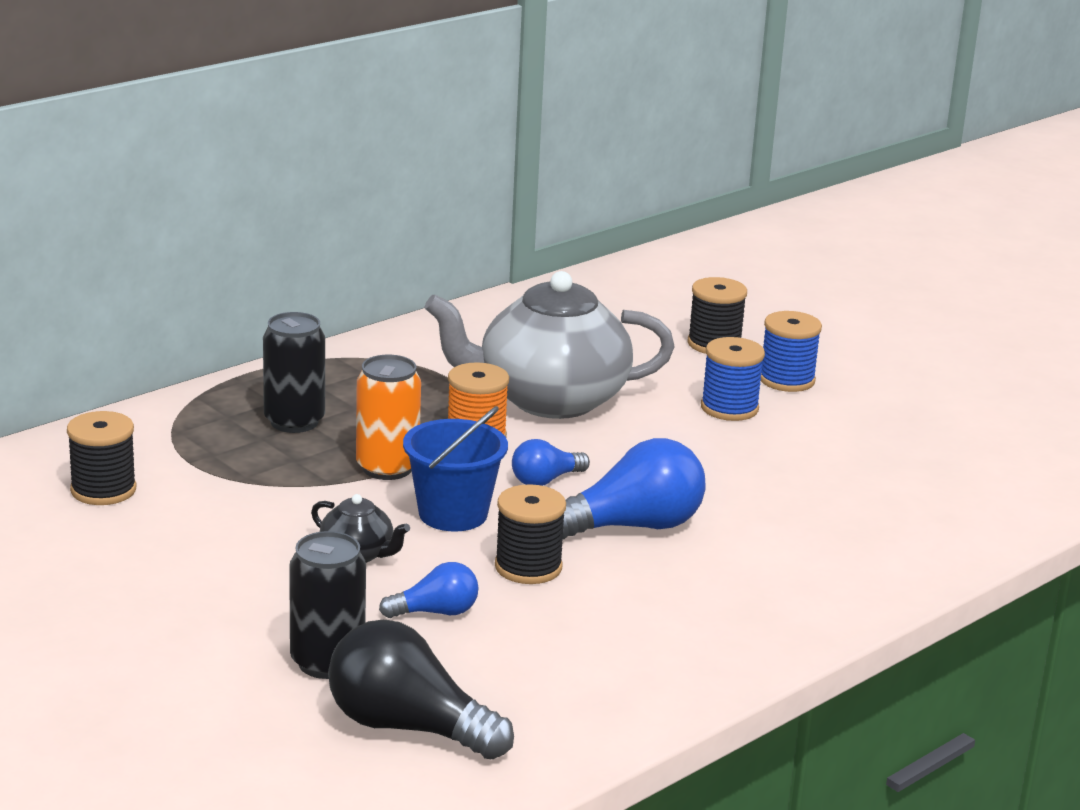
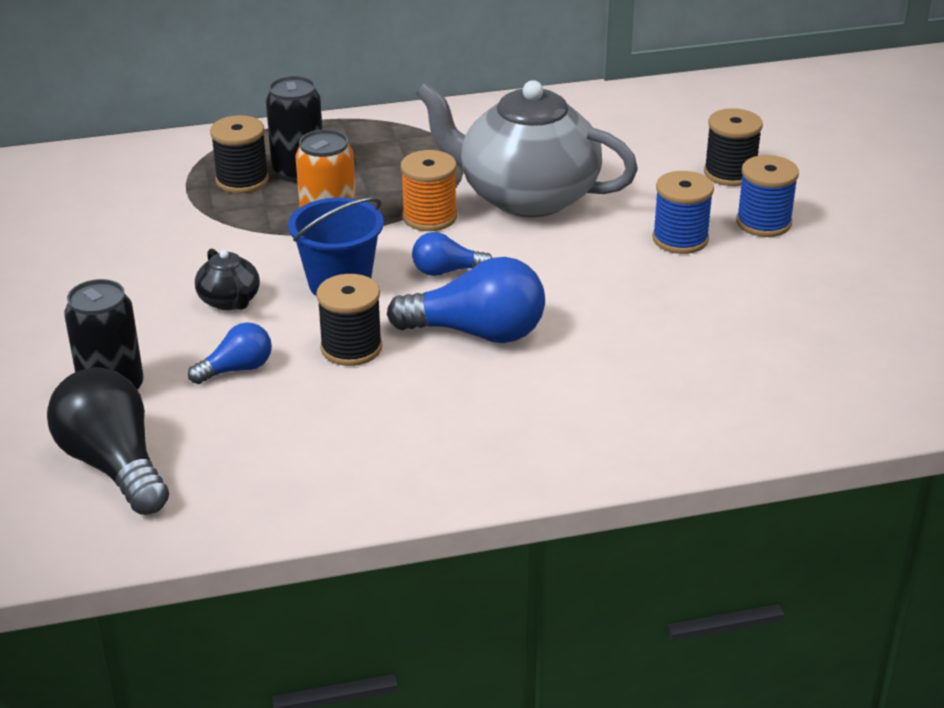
camera: 30 degrees right, 10 degrees up
black spool [67,411,136,505] -> black spool moved to [210,115,269,194]
blue light bulb [379,562,479,618] -> blue light bulb turned 45 degrees counterclockwise [188,322,272,384]

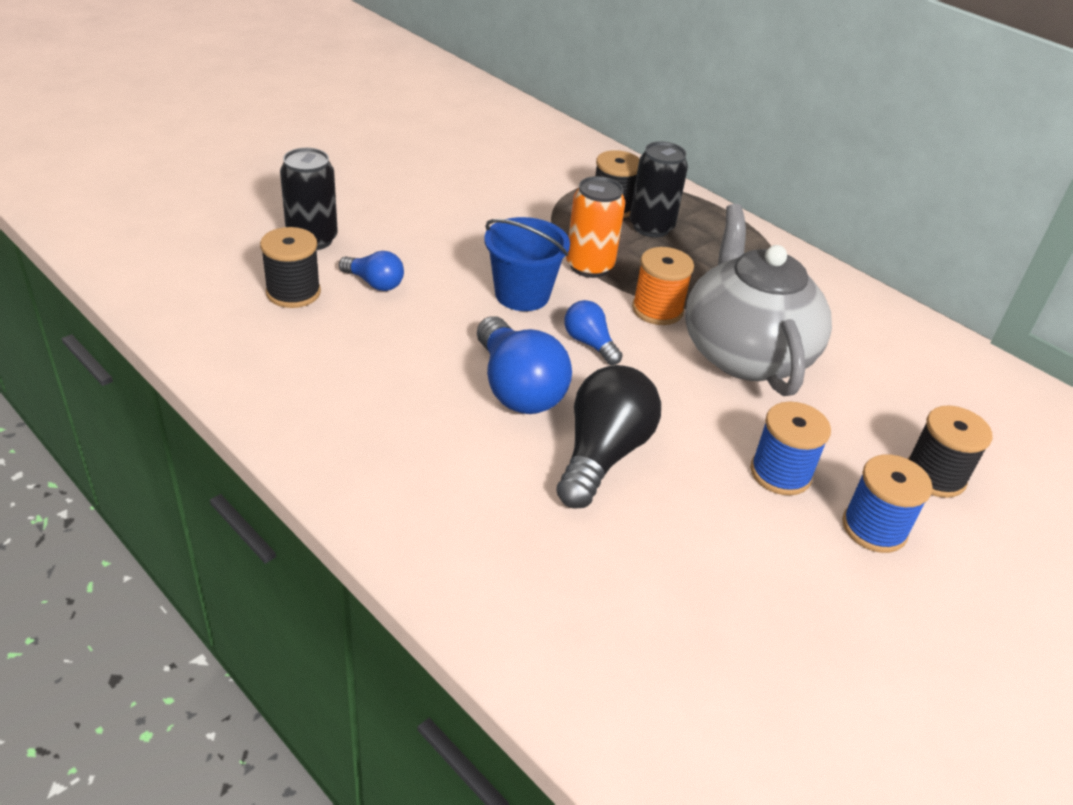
camera: 55 degrees right, 5 degrees up
black light bulb [47,367,169,515] -> black light bulb moved to [556,365,661,508]
black teapot [195,248,260,310] -> none
black spool [316,274,382,366] -> black spool moved to [260,227,321,308]

